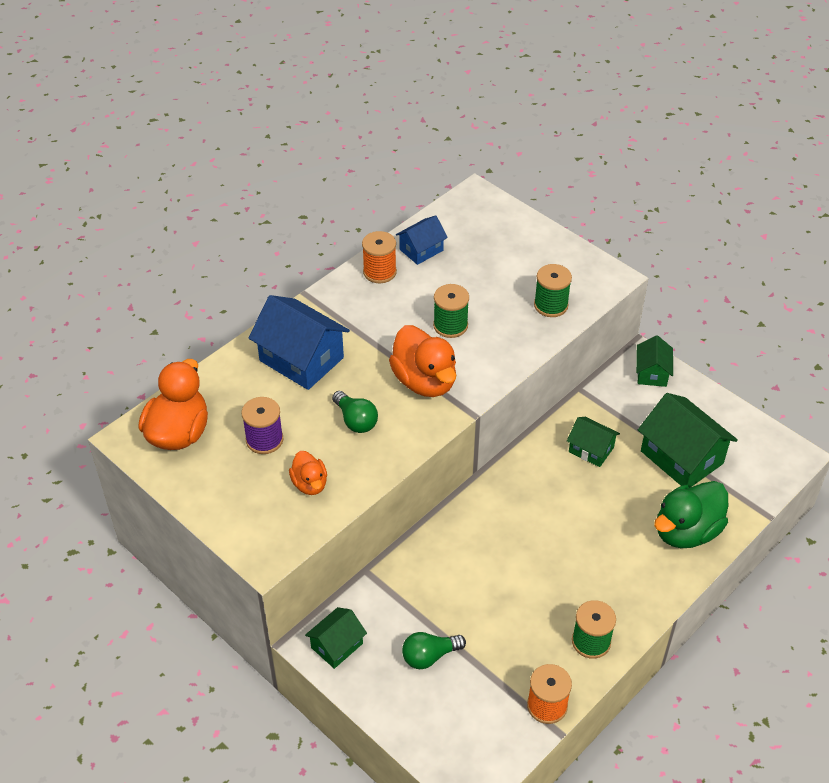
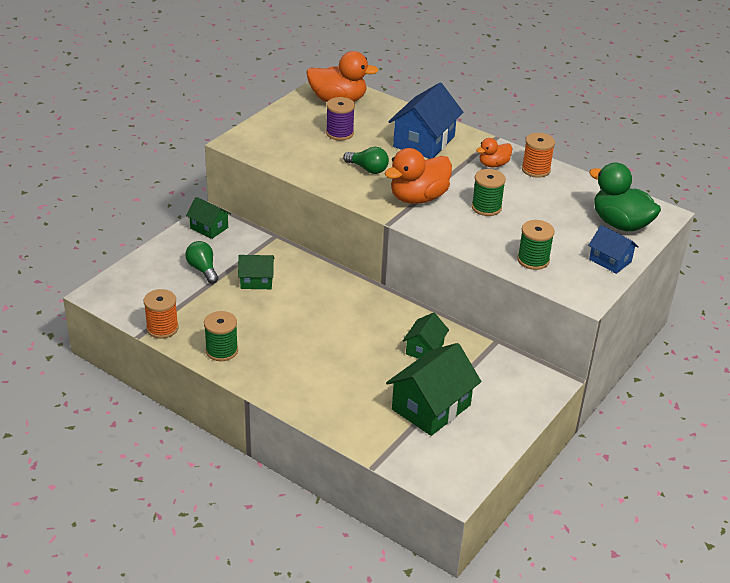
camera: 80 degrees right, 10 degrees down
orange duck [289,451,327,495] -> orange duck moved to [476,138,513,167]
green light bulb [332,391,378,433] -> green light bulb turned 105 degrees counterclockwise [343,147,389,174]
blue house [396,215,448,265] -> blue house moved to [588,225,639,274]
green house [636,335,673,387] -> green house moved to [238,255,275,289]
green duck [654,481,728,548] -> green duck moved to [589,163,661,232]

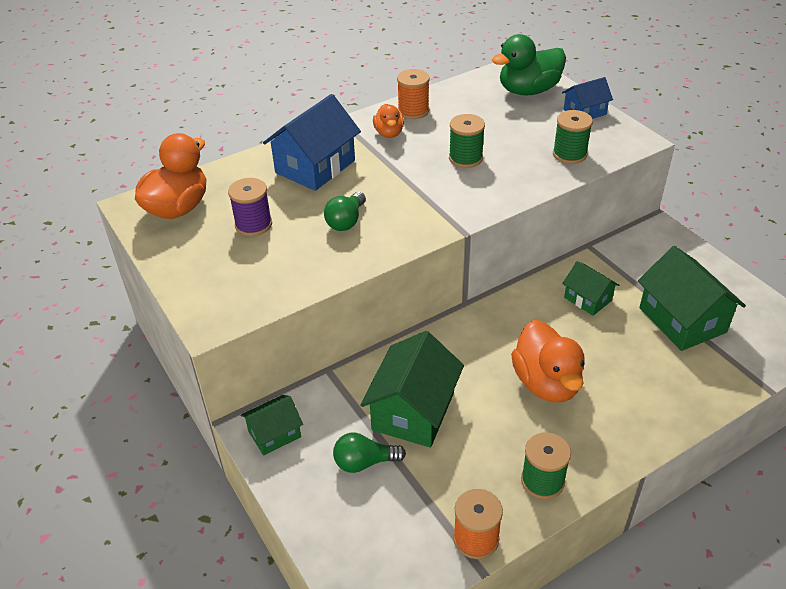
camera: 65 degrees left, 5 degrees up
green house [238,255,275,289] -> green house [360,331,464,448], size x1.78
green light bulb [343,147,389,174] -> green light bulb turned 150 degrees clockwise [324,192,366,231]
orange duck [385,148,452,204] -> orange duck moved to [511,320,585,402]
blue house [388,83,463,159] -> blue house turned 75 degrees clockwise [263,94,361,191]

